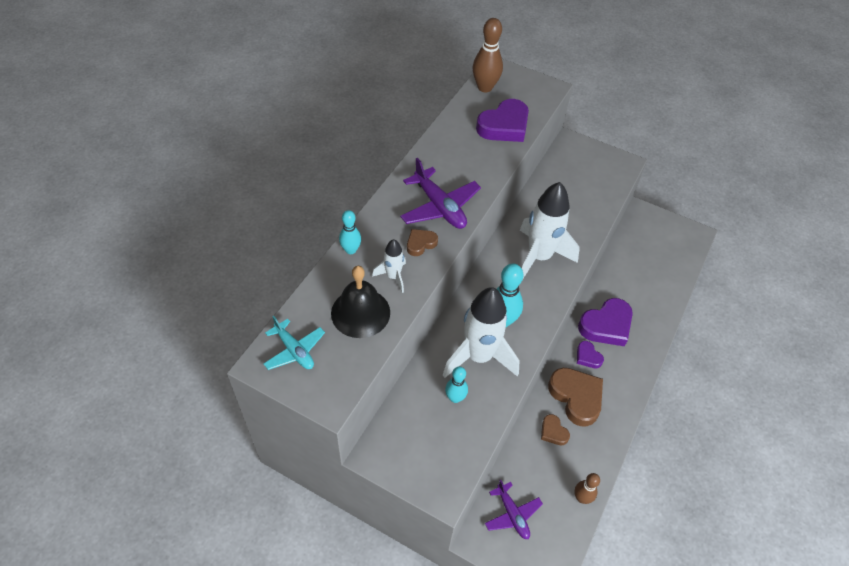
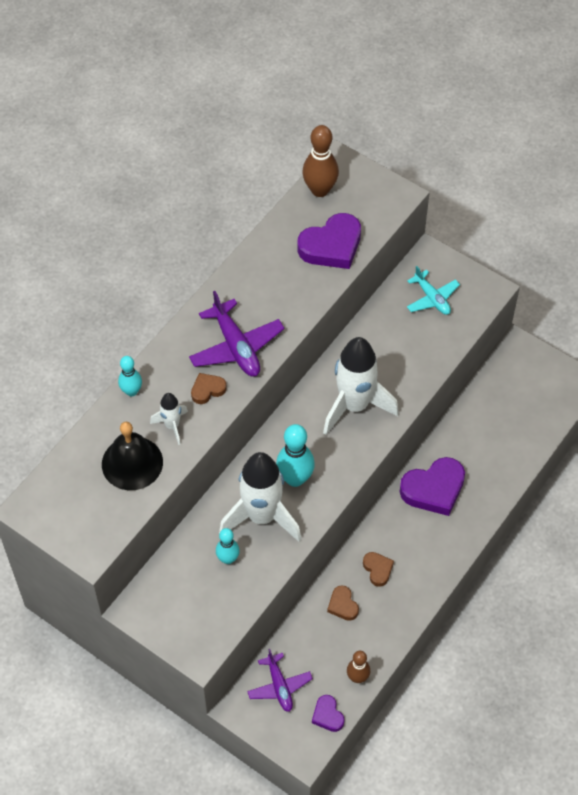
camera: 10 degrees right, 5 degrees up
turquoise plane [263,316,325,370] -> turquoise plane moved to [407,266,460,315]
brown heart [548,368,603,427] -> brown heart [363,552,394,587], size x0.51
purple heart [577,341,604,368] -> purple heart moved to [312,695,345,732]

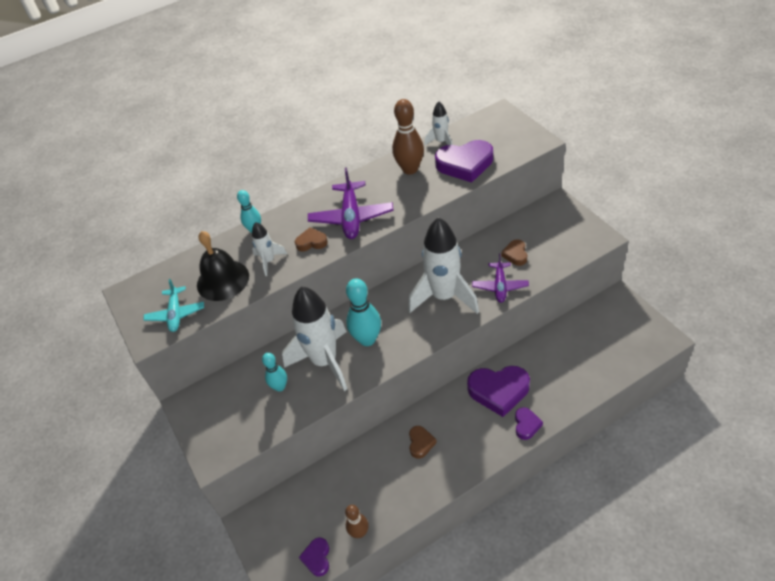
camera: 30 degrees right, 10 degrees down
purple plane [247,649,313,712] -> purple plane moved to [472,253,529,303]
brown bowling pin [302,125,339,197] -> brown bowling pin moved to [392,99,424,175]
brown heart [327,585,359,621] -> brown heart moved to [501,240,527,266]
turquoise plane [407,266,460,315] -> turquoise plane moved to [143,279,204,332]
none -> white rocket [424,101,453,145]
none -> purple heart [515,407,543,440]

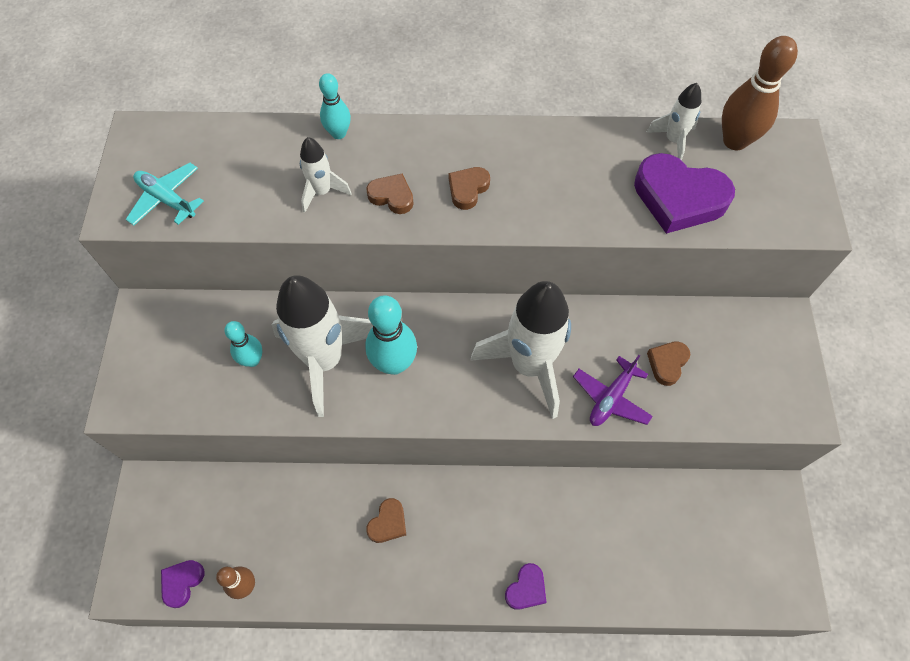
camera: 25 degrees right, 15 degrees up
turquoise plane [143,279,204,332] -> turquoise plane turned 105 degrees clockwise [126,163,204,226]
black bell [197,231,249,301] -> none
purple plane [308,167,394,239] -> brown heart [449,167,490,210]
brown bowling pin [392,99,424,175] -> brown bowling pin moved to [722,36,798,151]
purple heart [467,366,530,417] -> none

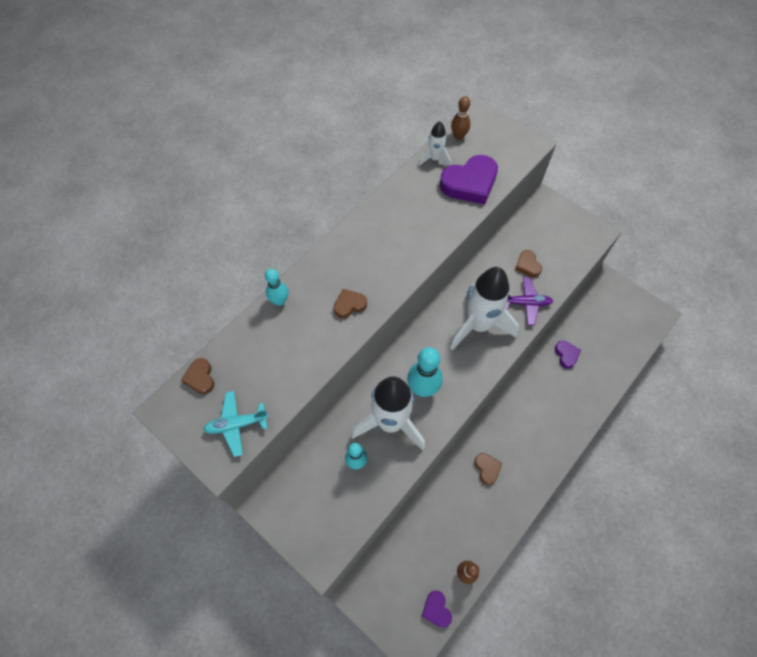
camera: 50 degrees left, 0 degrees up
white rocket [300,137,352,213] -> none
brown heart [449,167,490,210] -> brown heart moved to [181,358,214,394]
purple heart [505,563,547,610] -> purple heart moved to [555,341,581,369]
purple plane [573,355,653,426] -> purple plane turned 75 degrees counterclockwise [505,277,553,325]
brown bowling pin [722,36,798,151] -> brown bowling pin [451,96,470,140], size x0.61

